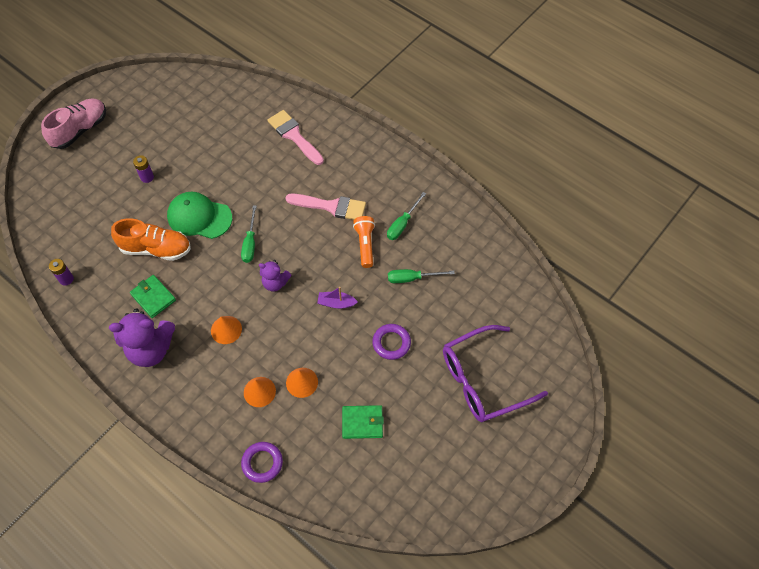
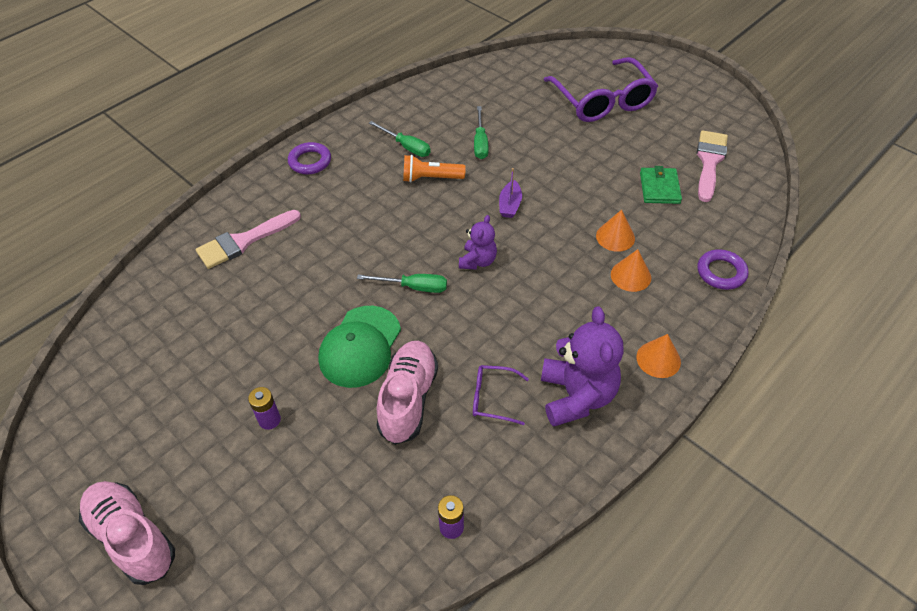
camera: 85 degrees left, 10 degrees down
orange shoe [111,218,191,261] -> pink shoe [377,341,438,445]
green wallet [130,275,176,318] -> purple glasses [473,365,529,425]
orange cone [211,316,242,344] -> orange cone moved to [636,334,681,378]
pink brush [285,194,366,220] -> pink brush moved to [697,130,728,202]
purple ring [372,324,411,360] -> purple ring moved to [288,142,331,174]

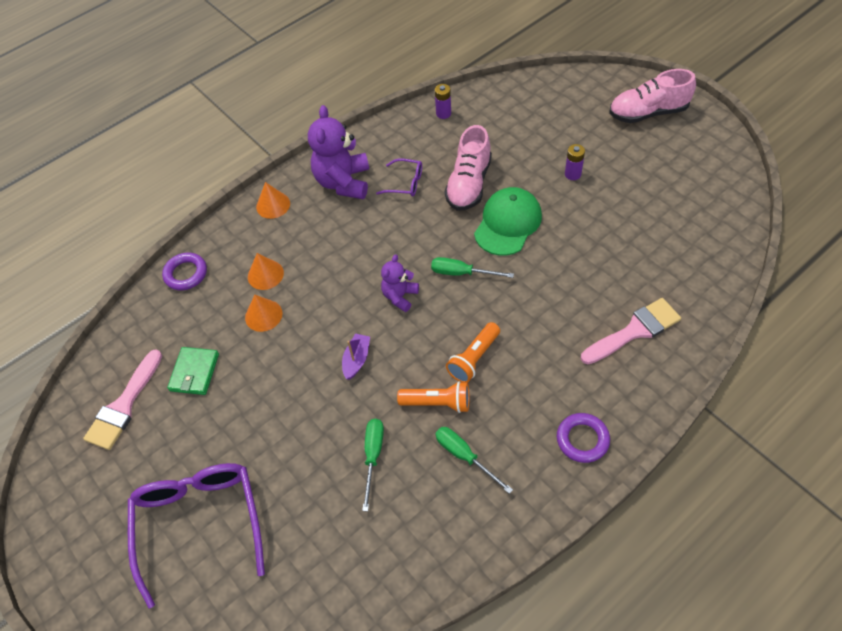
camera: 170 degrees left, 5 degrees up
pink shoe [79,481,175,585] -> pink shoe turned 120 degrees clockwise [609,69,696,123]
none -> orange flashlight [446,322,500,382]

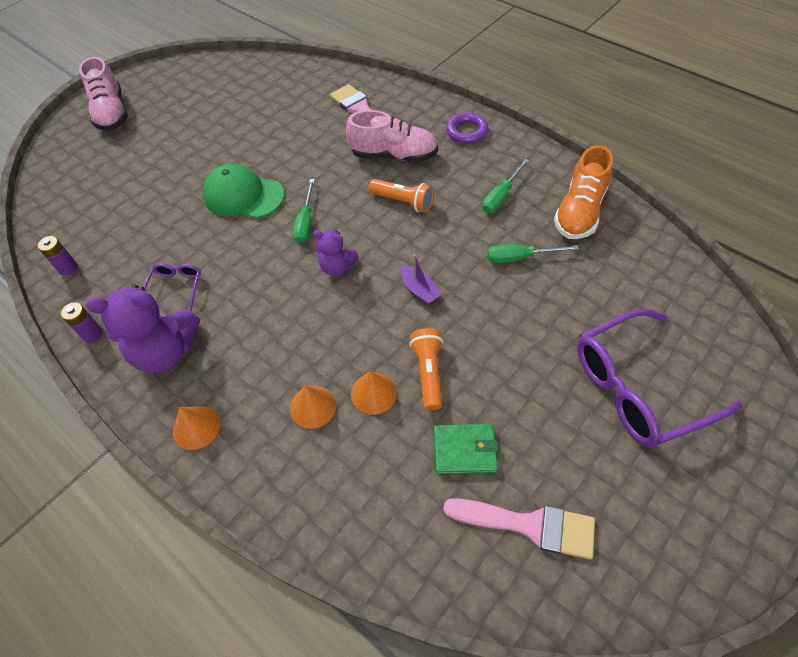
camera: 100 degrees left, 0 degrees up
purple ring [162,253,207,290] -> none
purple boat [342,333,370,380] -> purple boat turned 135 degrees counterclockwise [400,254,442,305]
orange flashlight [397,381,469,413] -> orange flashlight moved to [409,328,443,410]
pink shoe [445,125,492,211] -> pink shoe moved to [346,110,438,162]
purple battery [565,144,585,180] -> purple battery moved to [61,302,103,343]
none -> orange shoe [554,145,613,239]

